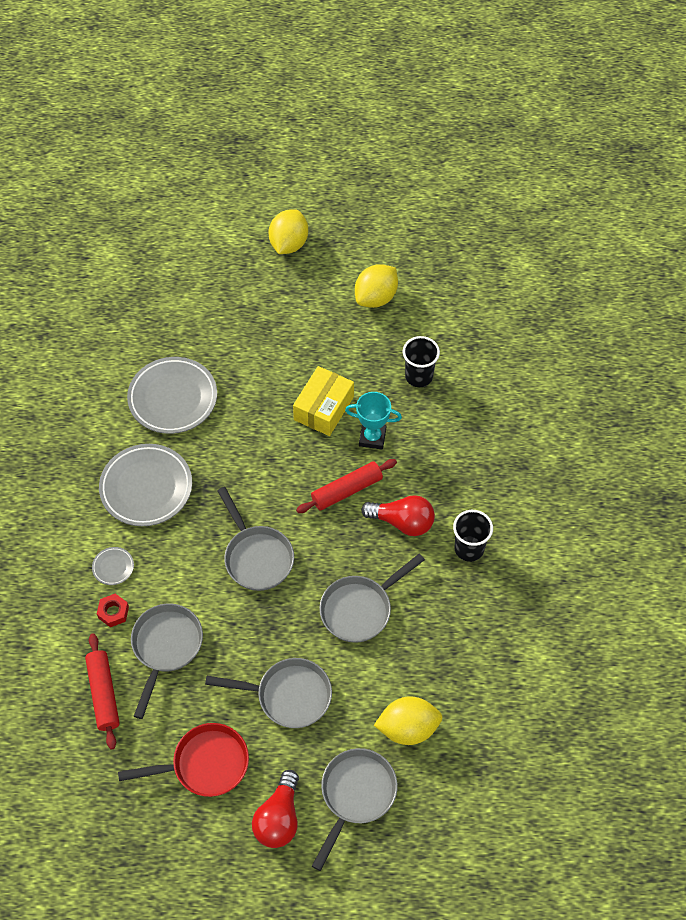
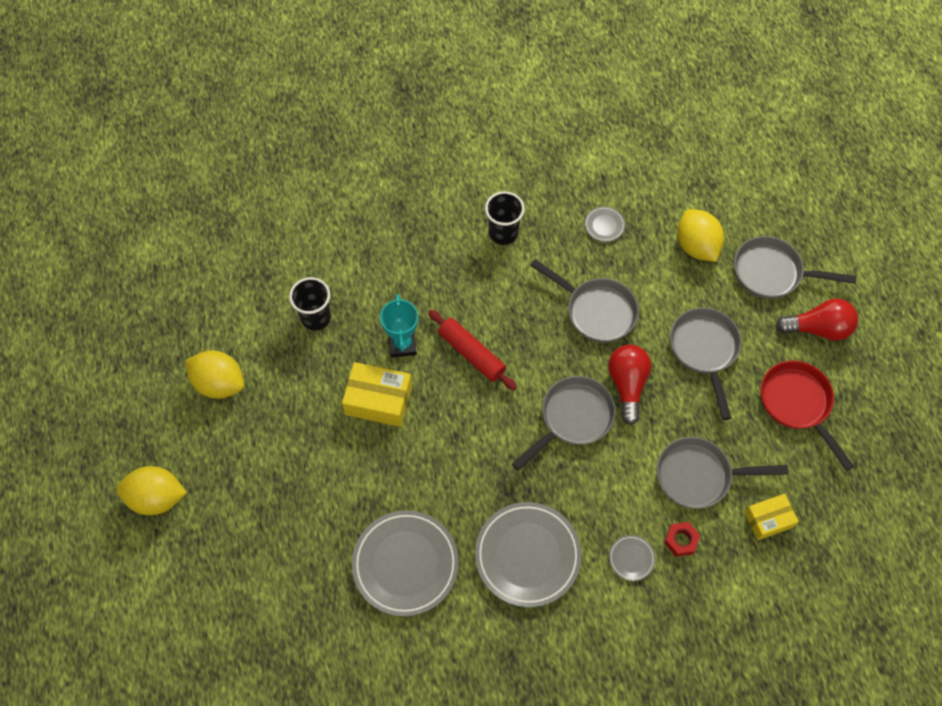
camera: 105 degrees left, 5 degrees up
red rolling pin [85,633,120,750] -> yellow box [744,494,799,540]
red light bulb [361,495,435,536] -> red light bulb moved to [608,345,651,425]
none -> grey plate [585,206,625,242]

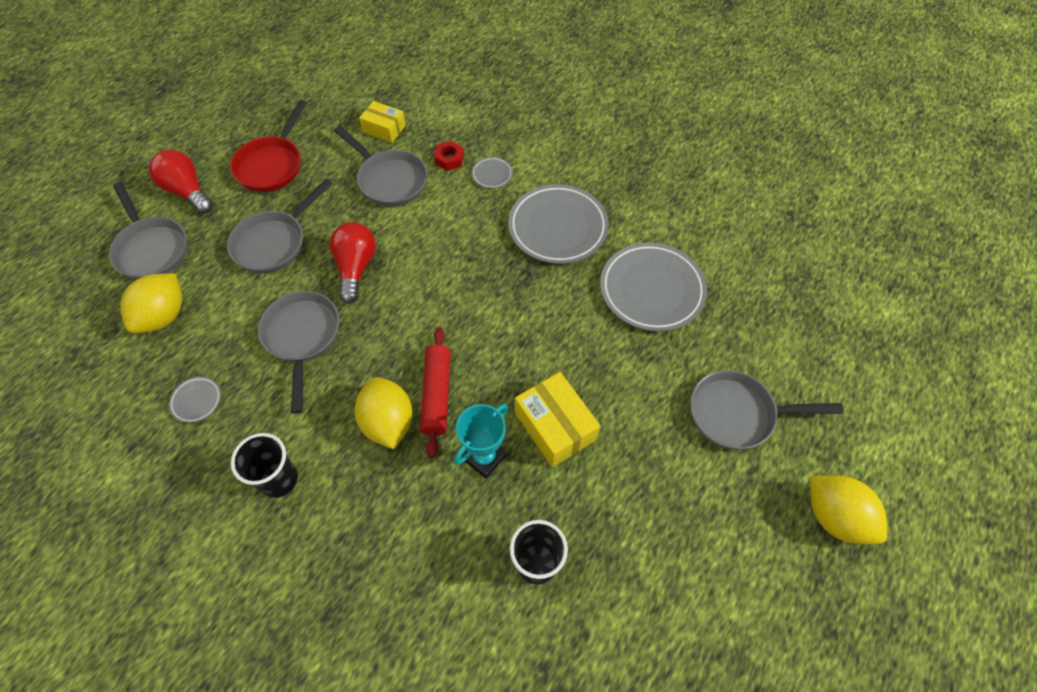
camera: 135 degrees left, 5 degrees down
yellow lemon [185,351,244,399] -> yellow lemon moved to [355,377,412,449]
grey pan [512,376,616,471] -> grey pan moved to [690,370,844,450]
red light bulb [608,345,651,425] -> red light bulb turned 135 degrees clockwise [329,222,376,304]

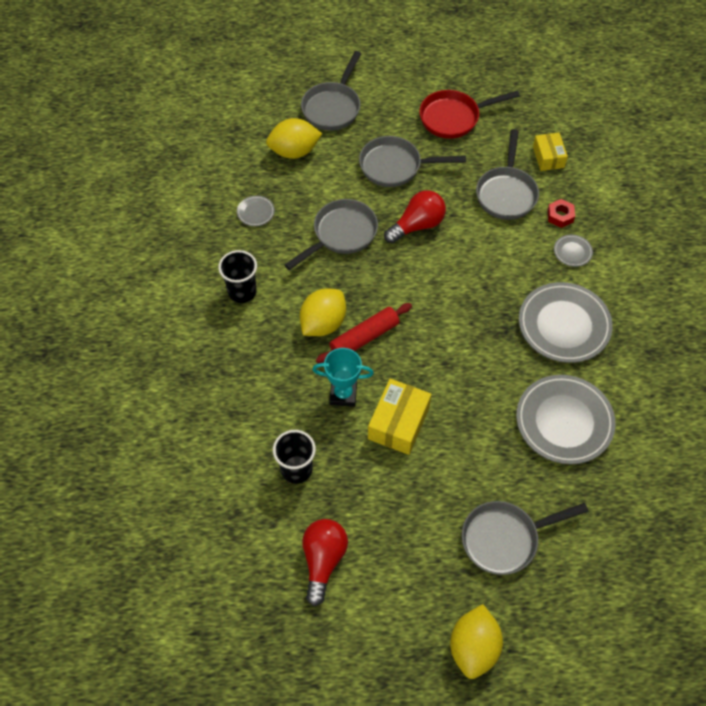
camera: 55 degrees right, 0 degrees up
red light bulb [149,149,213,214] -> red light bulb moved to [302,519,348,606]
grey pan [690,370,844,450] -> grey pan turned 75 degrees counterclockwise [462,501,589,575]

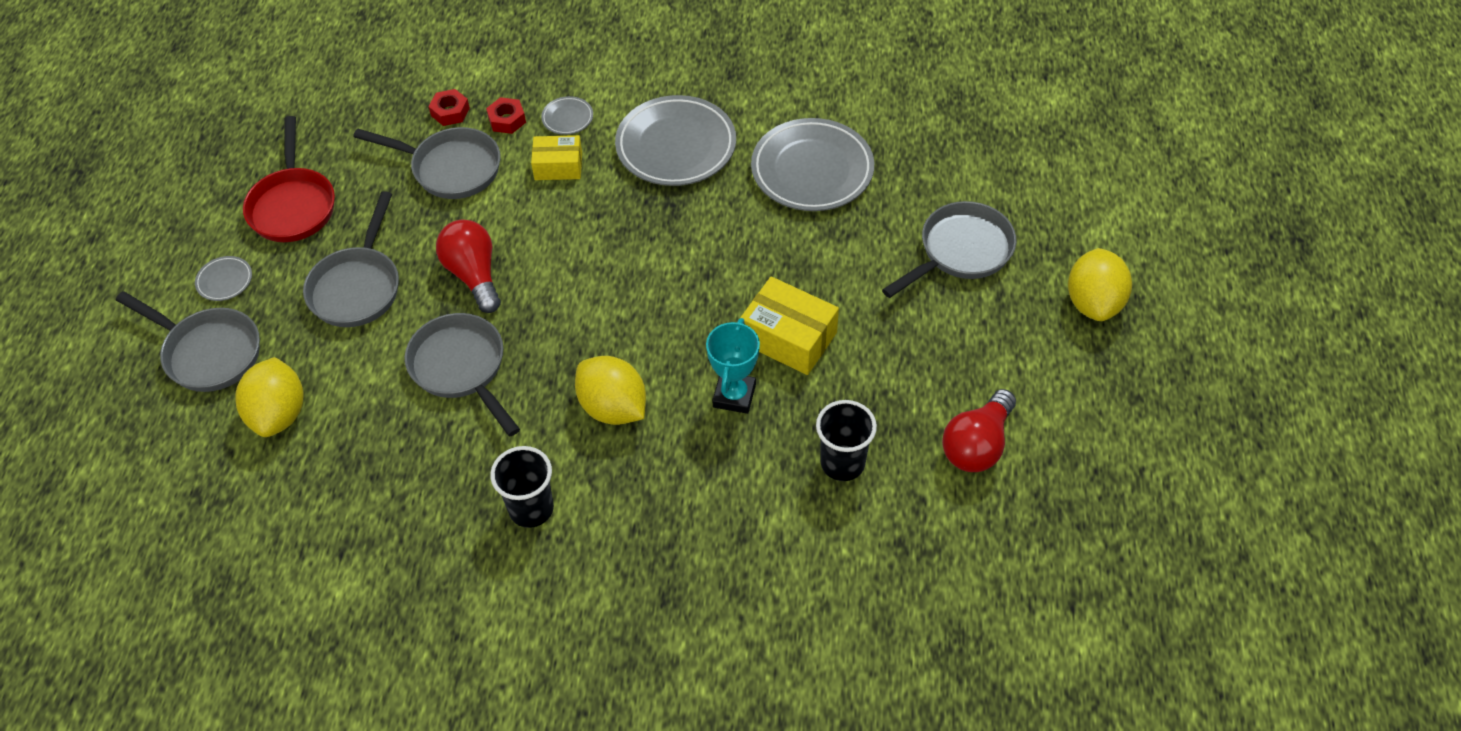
camera: 80 degrees left, 5 degrees down
grey plate [237,196,275,226] -> grey plate moved to [195,256,252,301]
red light bulb [302,519,348,606] -> red light bulb turned 75 degrees counterclockwise [942,389,1016,472]
red rolling pin [316,303,412,364] -> none
yellow lemon [450,604,503,679] -> yellow lemon turned 75 degrees clockwise [1068,248,1132,321]
grey pan [462,501,589,575] -> grey pan turned 120 degrees counterclockwise [882,201,1016,298]
yellow box [533,132,568,171] -> yellow box moved to [531,135,582,180]
none -> red nut [428,89,470,126]

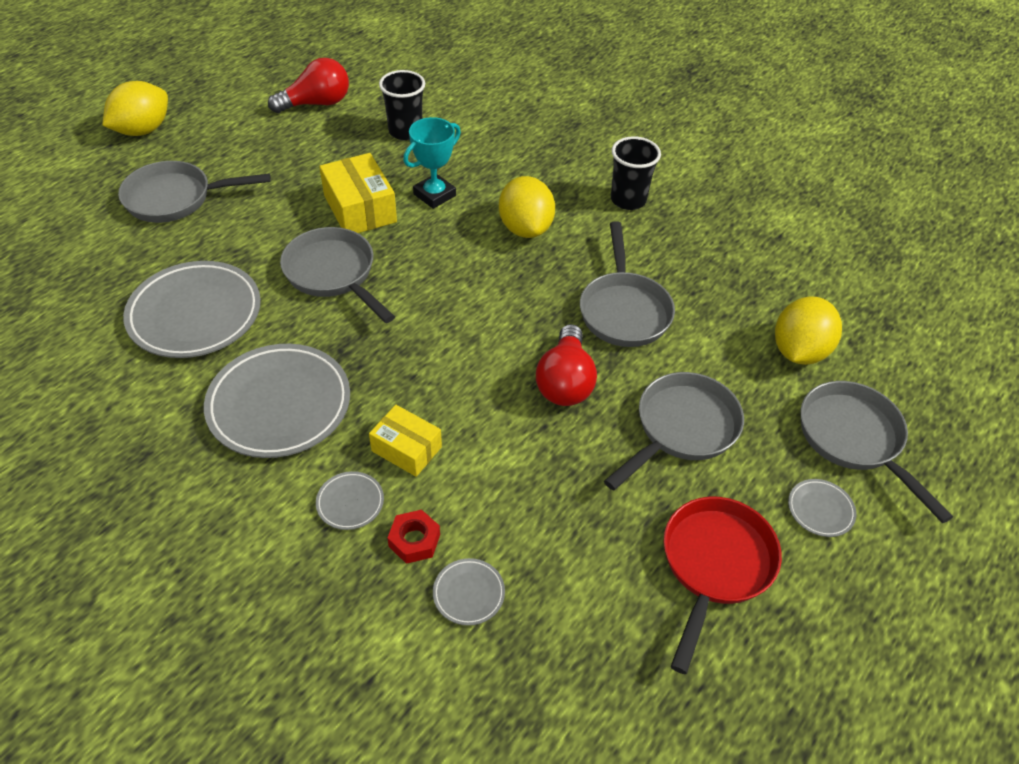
camera: 150 degrees left, 5 degrees down
grey pan [353,127,501,199] -> grey pan moved to [280,227,395,323]
red nut [428,89,470,126] -> grey plate [433,558,505,626]

